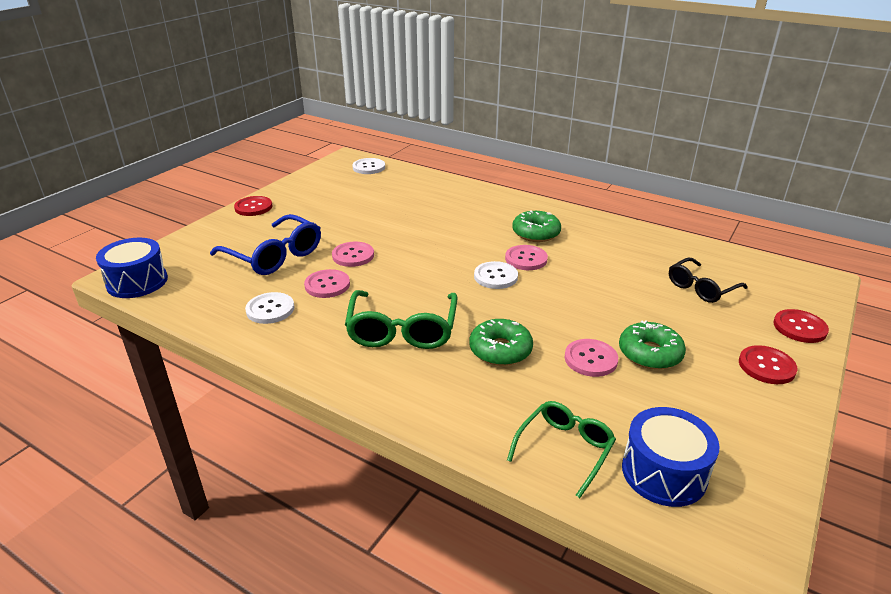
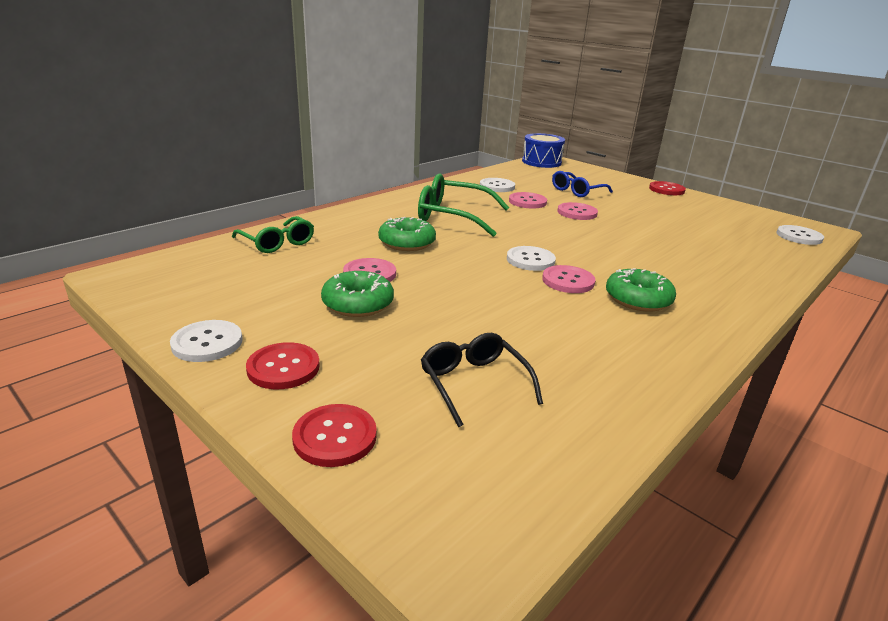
camera: 100 degrees right, 5 degrees down
blue glasses [210,214,321,275] -> blue glasses [552,171,613,197], size x0.65
blue drum [622,407,720,507] -> none
none -> white button [170,320,243,362]

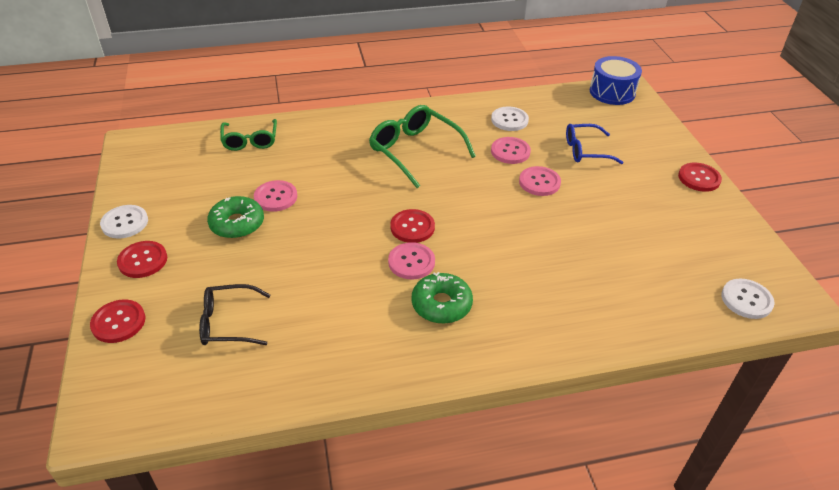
camera: 35 degrees right, 15 degrees up
green donut [378,217,436,251] -> none
black glasses [421,333,543,427] -> black glasses turned 105 degrees counterclockwise [199,284,270,345]
white button [507,246,556,271] -> red button [390,209,435,243]

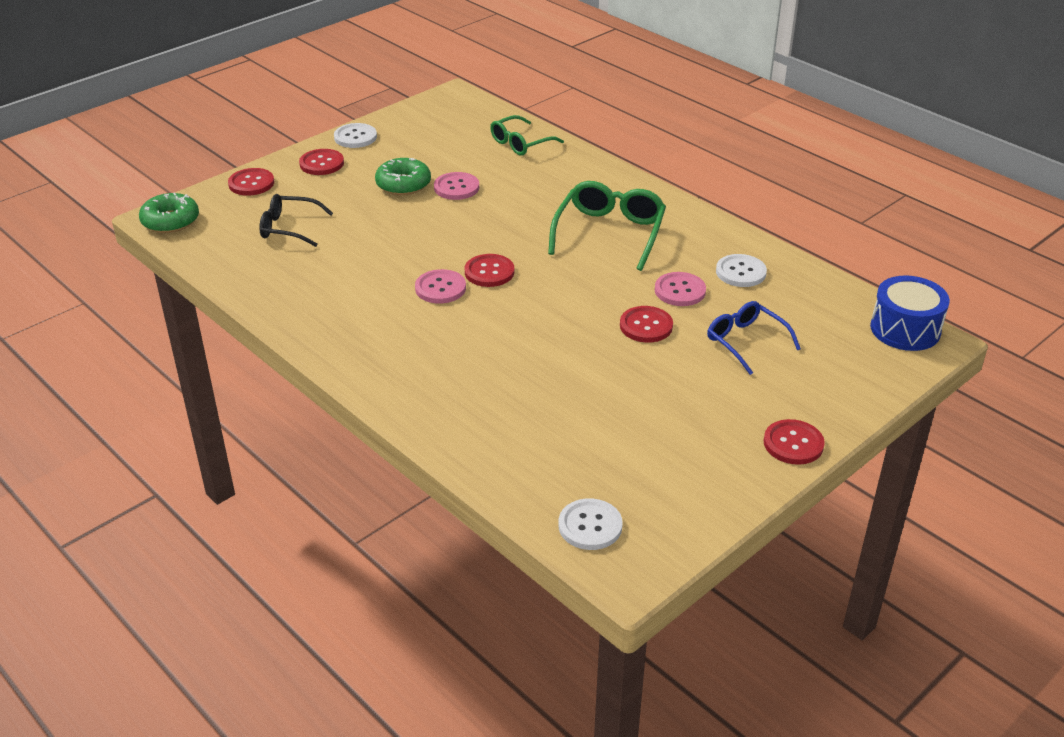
camera: 60 degrees right, 5 degrees down
black glasses [199,284,270,345] -> black glasses turned 45 degrees counterclockwise [259,194,333,247]
green donut [412,272,473,324] -> green donut moved to [139,192,199,233]
pink button [519,166,561,196] -> red button [620,306,673,343]

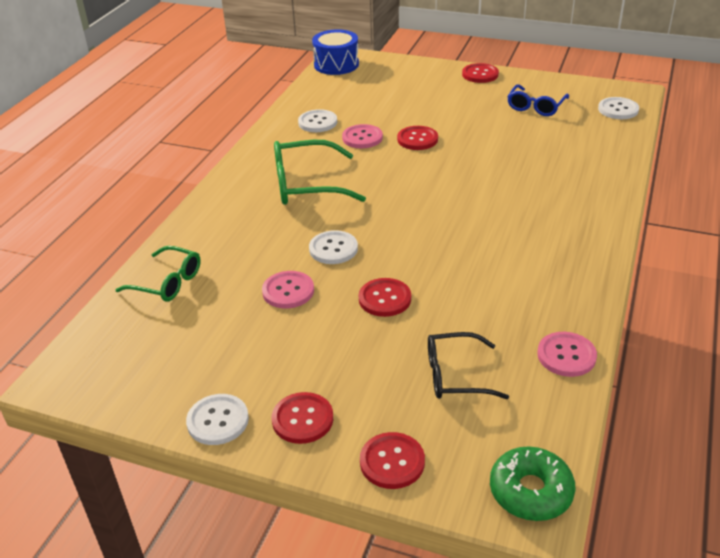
camera: 115 degrees left, 0 degrees up
black glasses [259,194,333,247] -> black glasses turned 105 degrees clockwise [428,332,509,399]
green donut [375,158,431,195] -> none
pink button [415,269,466,304] -> pink button moved to [537,332,597,377]
red button [465,254,514,287] -> red button moved to [359,278,411,317]
blue glasses [707,301,801,375] -> blue glasses moved to [507,84,569,116]
none -> white button [309,230,358,264]

